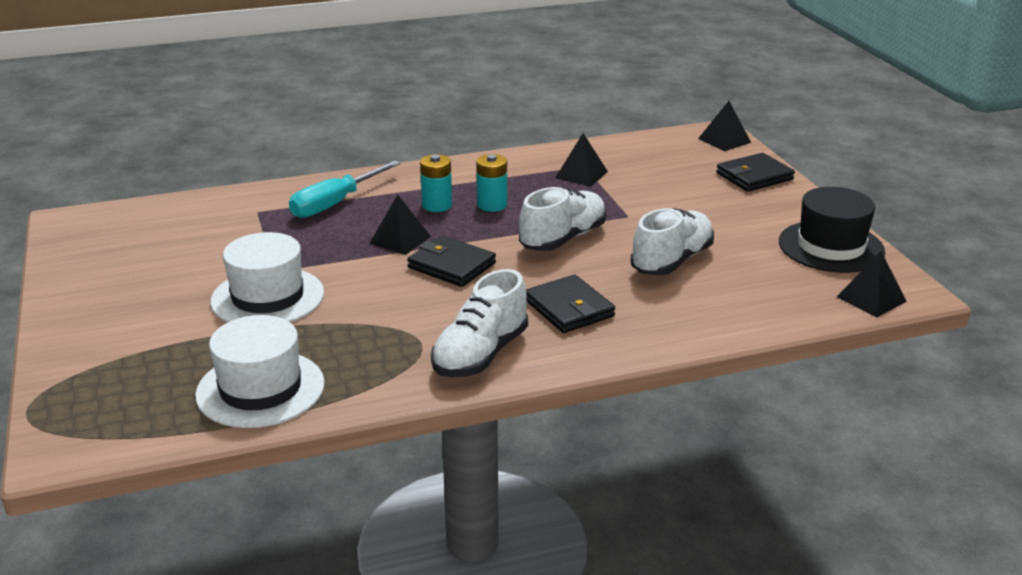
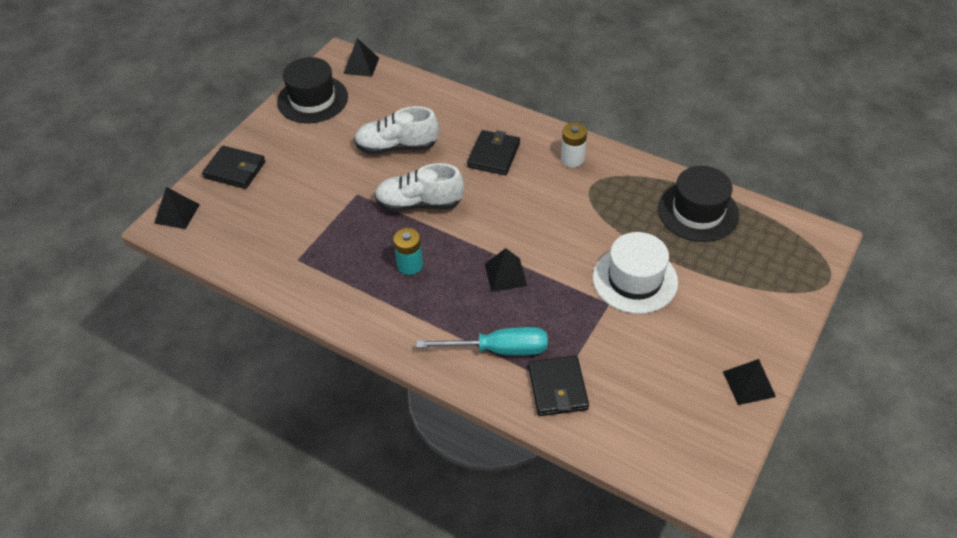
camera: 130 degrees left, 20 degrees up
white hat [195,315,325,428] -> black hat [658,166,739,242]
black wallet [407,235,496,287] -> black wallet moved to [528,356,589,416]
turquoise battery [420,154,452,212] -> none
white shoe [431,269,528,377] -> white battery [561,123,587,167]
black pyramid [555,133,608,187] -> black pyramid moved to [723,359,776,405]

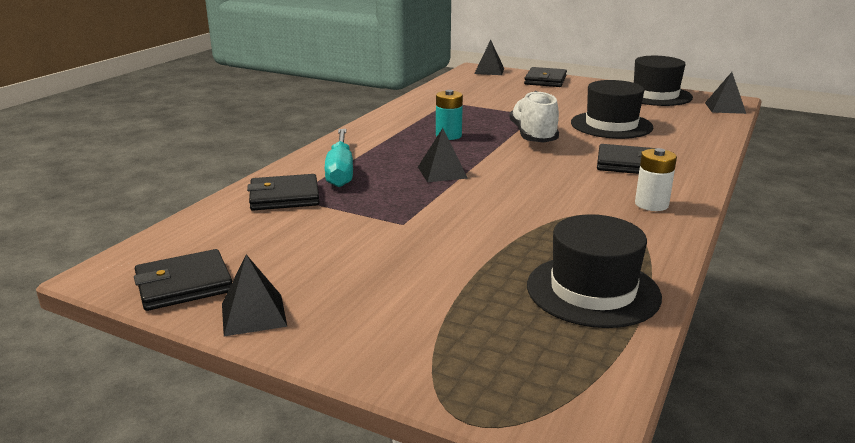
camera: 85 degrees right, 25 degrees down
white shoe [354,106,439,154] -> black hat [571,80,653,139]
white hat [593,232,678,314] -> none
none -> black wallet [134,249,232,311]

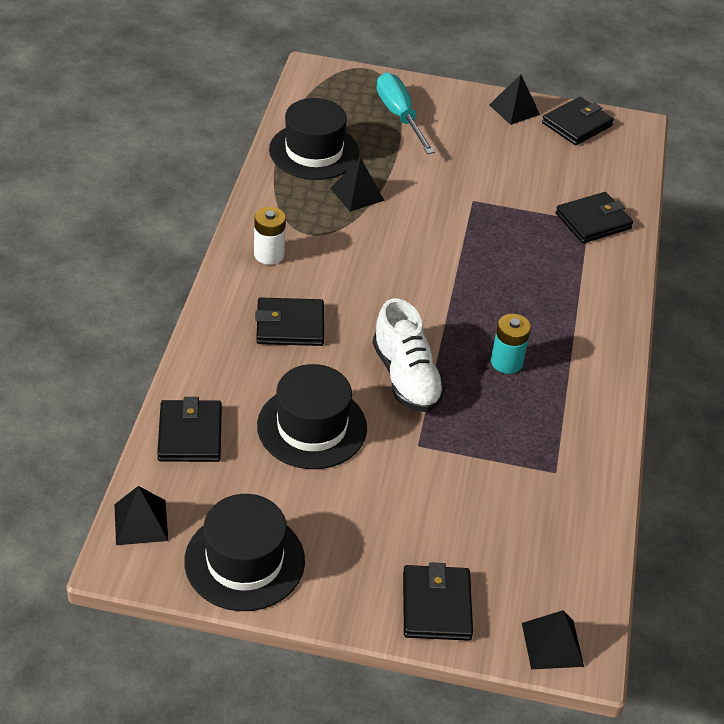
camera: 160 degrees right, 20 degrees up
turquoise screwdriver [325,129,353,187] -> turquoise screwdriver moved to [376,72,435,154]
black pyramid [418,128,468,182] -> black pyramid moved to [330,158,385,212]
none -> black wallet [157,397,222,462]

